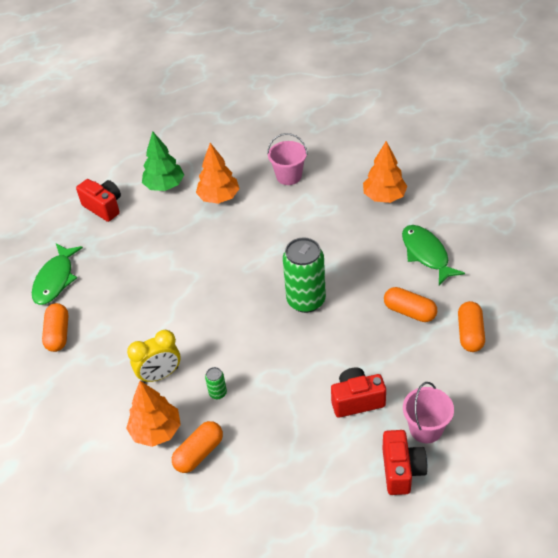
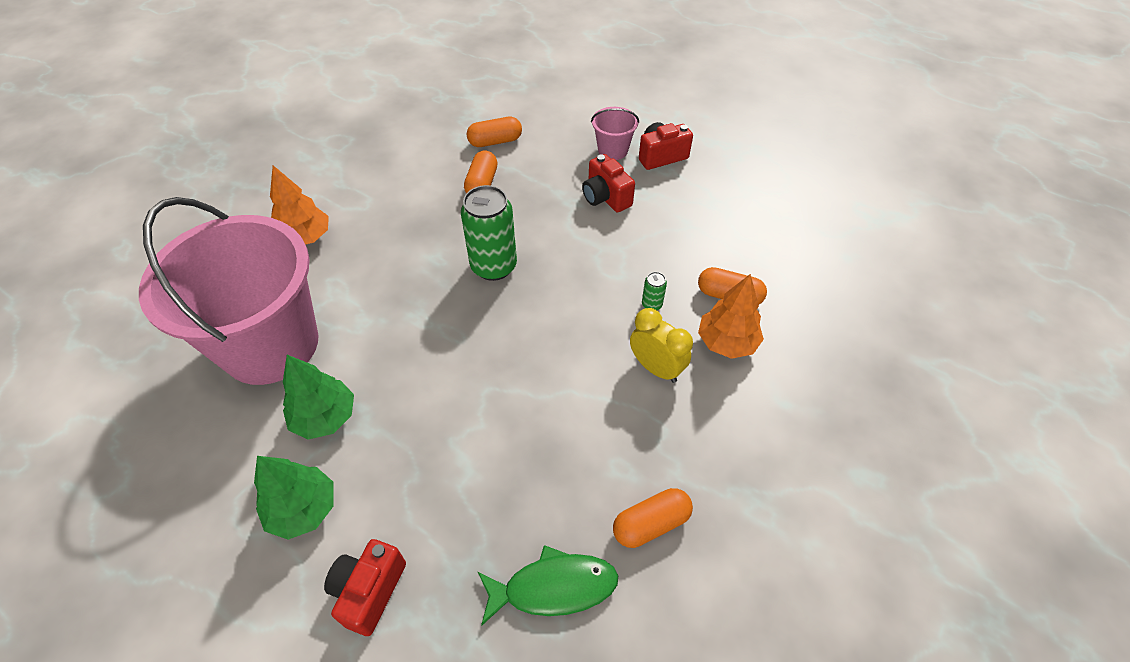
camera: 115 degrees left, 5 degrees up
orange tree [196,143,240,204] -> green tree [283,355,354,440]
pink bucket [267,133,308,185] -> pink bucket [139,197,319,385], size x2.49
green fish [402,225,465,285] -> none

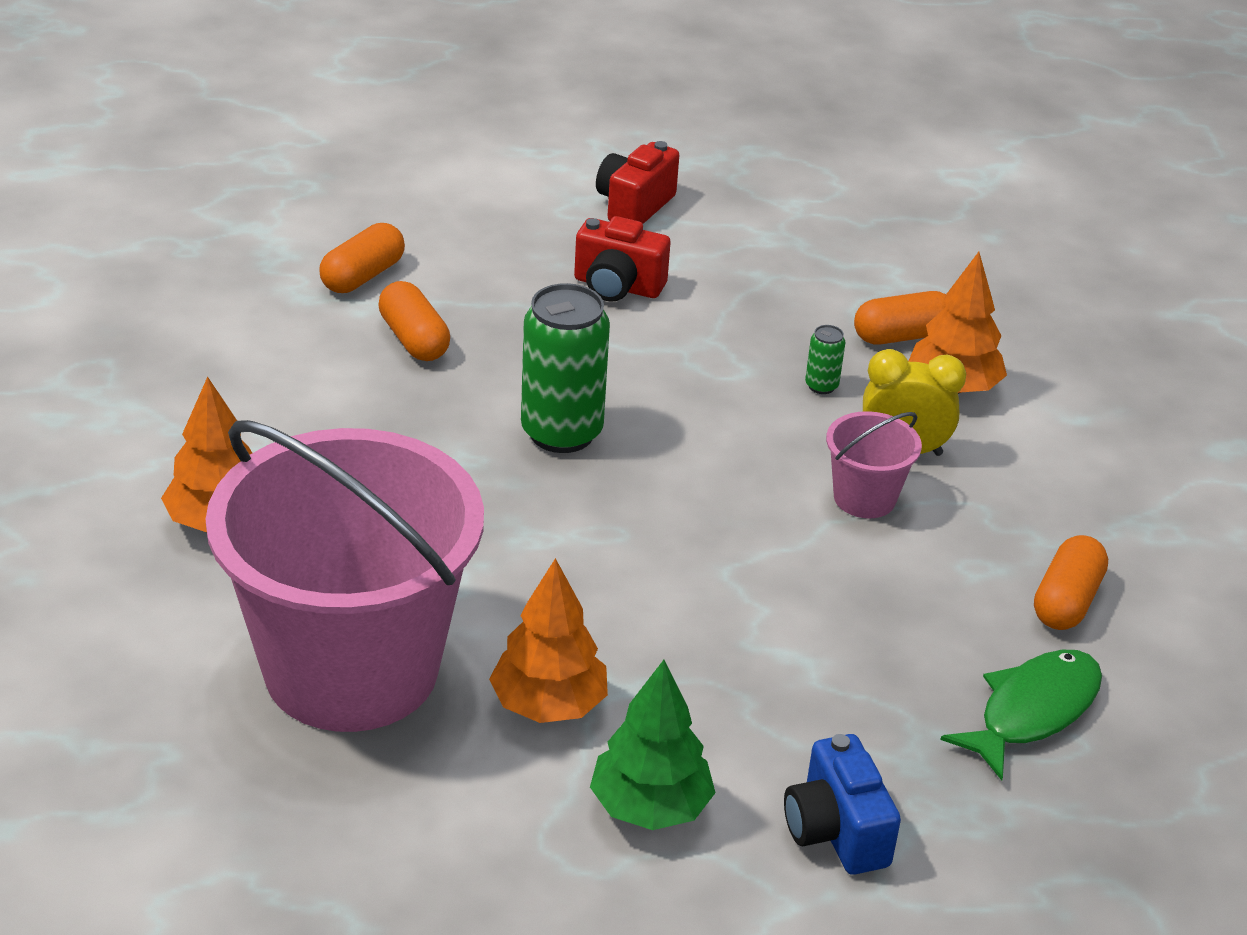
camera: 40 degrees left, 15 degrees down
green tree [283,355,354,440] -> orange tree [489,558,608,723]
red camera [324,539,406,636] -> blue camera [784,734,901,875]
pink bucket [591,107,639,160] -> pink bucket moved to [826,411,922,518]

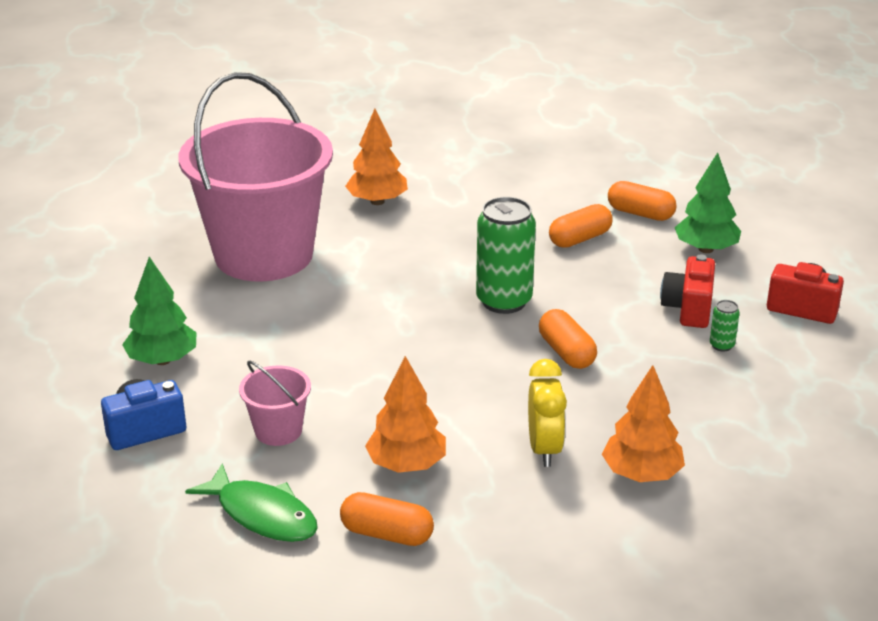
camera: 85 degrees right, 5 degrees down
orange tree [489,558,608,723] -> orange tree moved to [365,356,446,473]
green can [805,325,845,394] -> green can moved to [710,300,740,352]
pink bucket [826,411,922,518] -> pink bucket moved to [239,361,311,446]
orange capsule [854,291,946,345] -> orange capsule moved to [539,309,597,369]
none -> green tree [675,152,741,253]

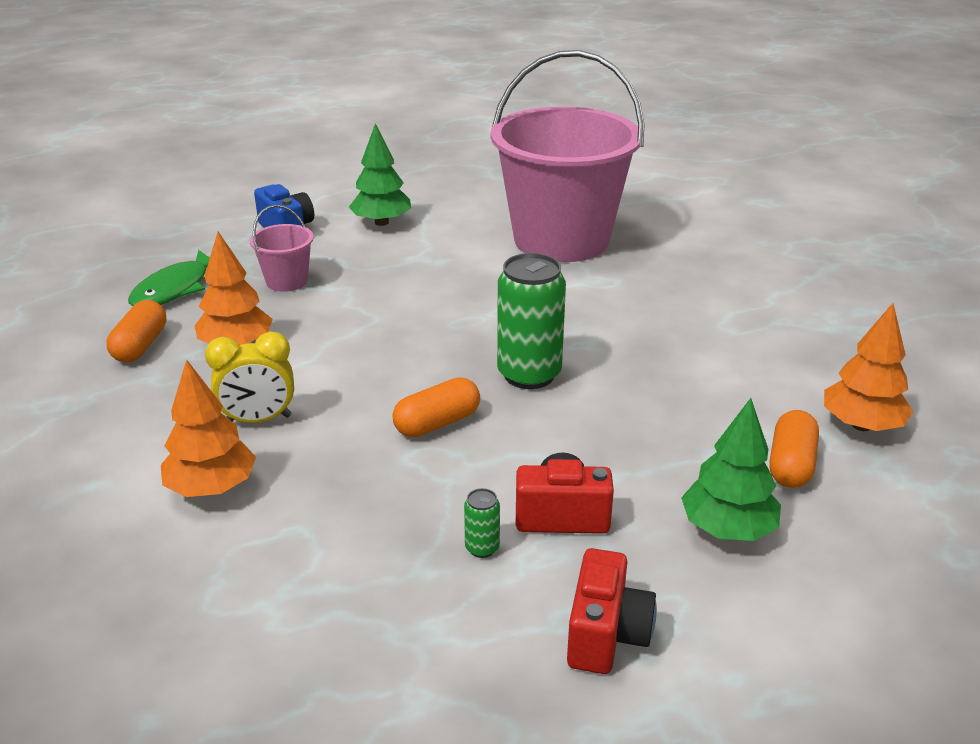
camera: 80 degrees right, 0 degrees up
orange tree [345,109,408,205] -> orange tree moved to [824,303,914,431]
orange capsule [549,204,613,248] -> none

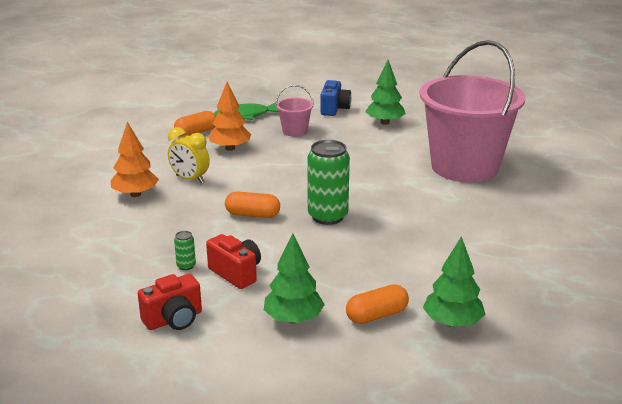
camera: 45 degrees right, 5 degrees down
orange tree [824,303,914,431] -> green tree [423,236,486,327]

